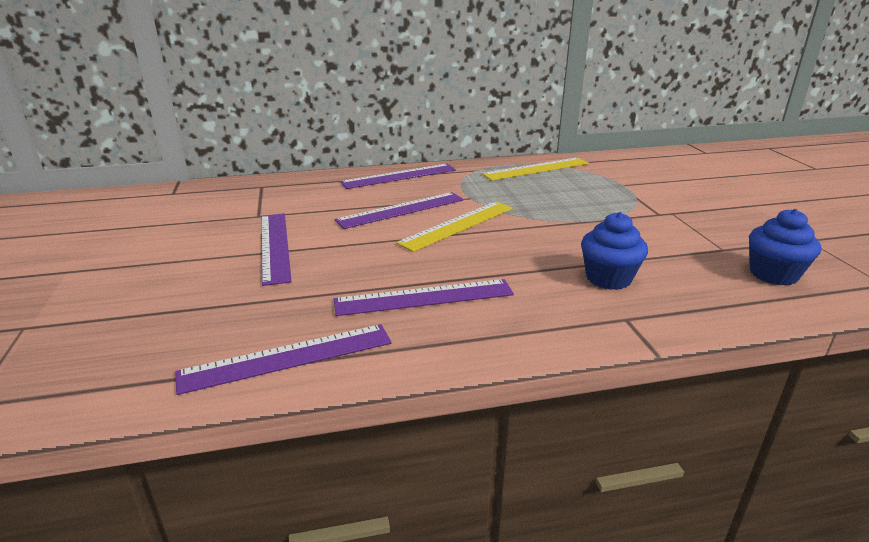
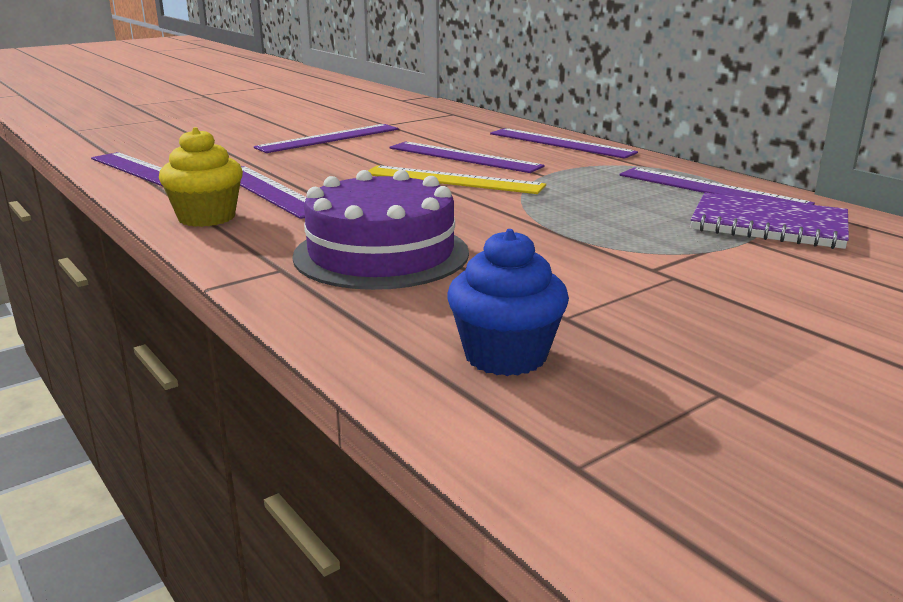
camera: 65 degrees right, 5 degrees down
yellow ruler [482,157,589,181] -> purple ruler [619,167,815,205]
blue cupcake [581,212,648,290] -> purple cake [292,170,469,290]
none -> yellow cupcake [159,127,243,227]
none -> purple notebook [690,192,849,249]

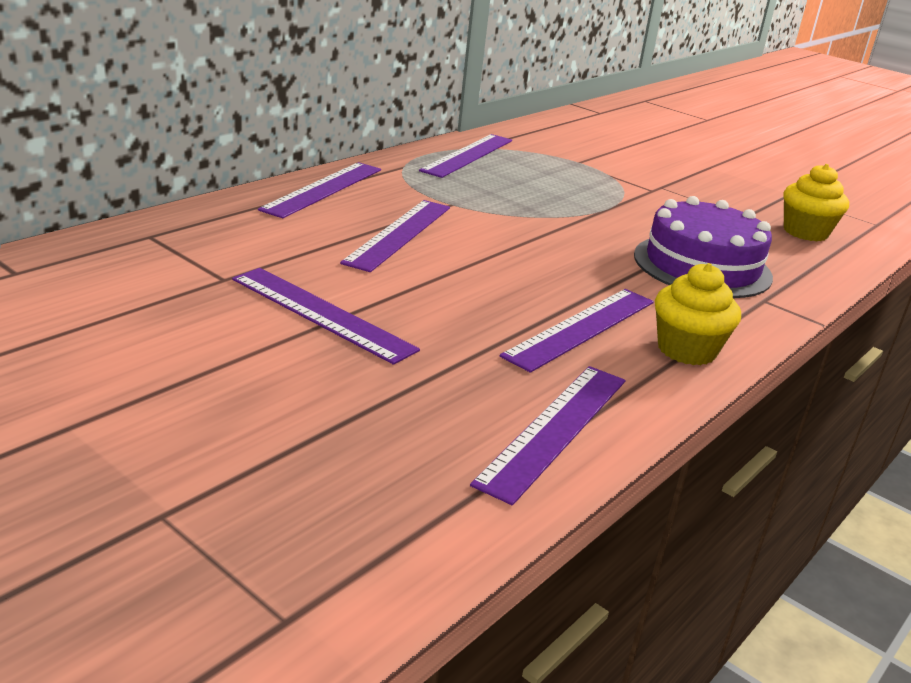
camera: 105 degrees left, 5 degrees up
yellow ruler [368,165,546,194] -> none
blue cupcake [447,229,569,376] -> yellow cupcake [783,164,849,242]
purple notebook [690,192,849,249] -> none

